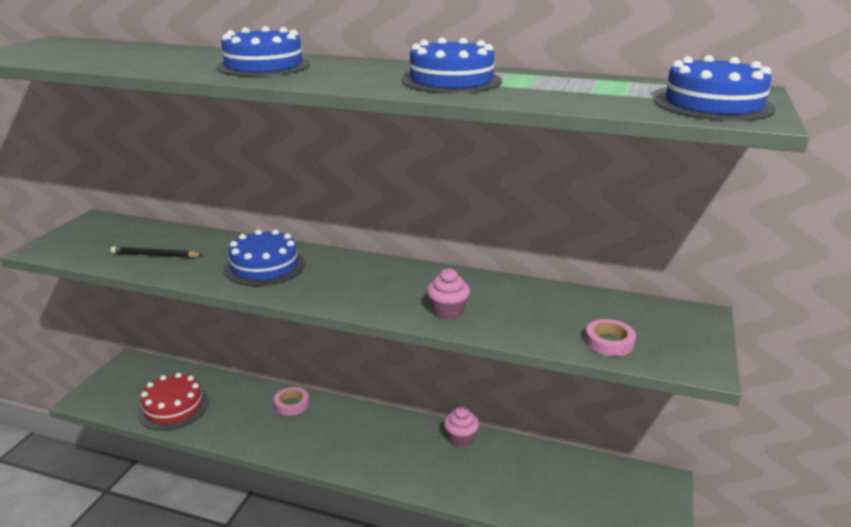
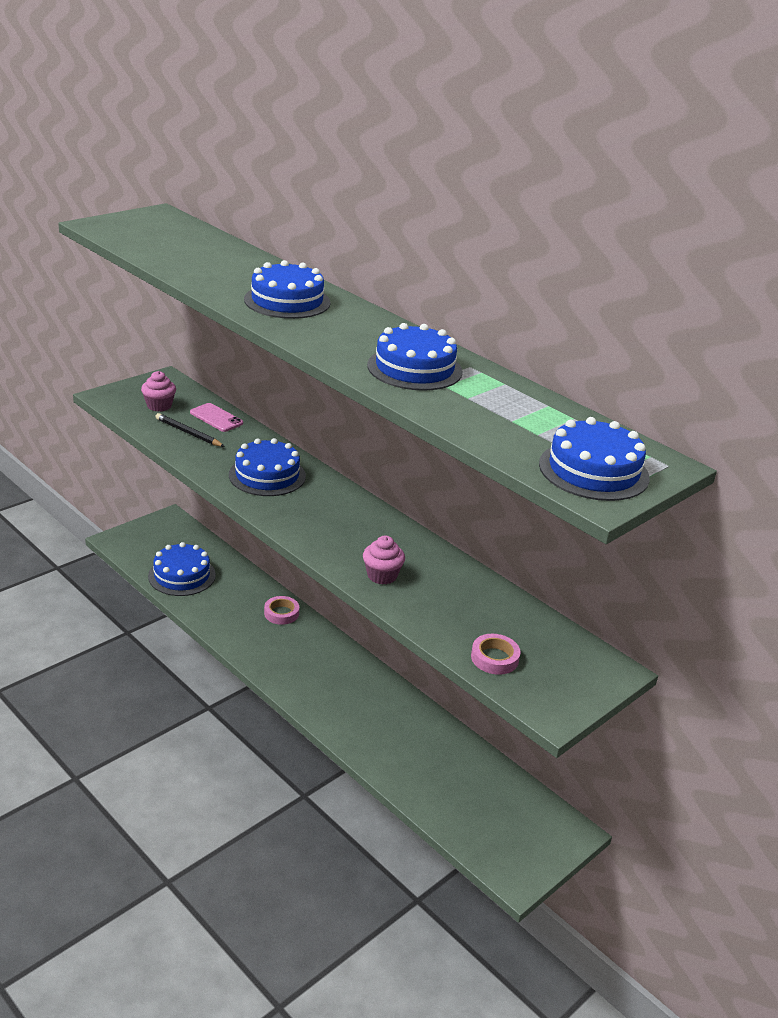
camera: 25 degrees right, 5 degrees up
red cake [138,372,209,430] -> blue cake [148,542,216,596]
pink cupcake [444,406,479,447] -> pink cupcake moved to [141,371,176,412]
none -> pink phone [190,403,243,432]

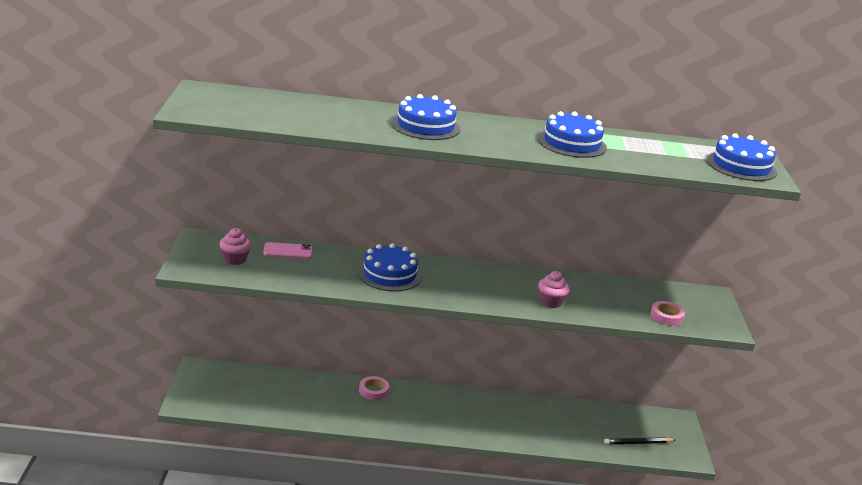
camera: 45 degrees left, 5 degrees down
blue cake [148,542,216,596] -> none
black pencil [156,413,225,447] -> black pencil moved to [604,437,675,445]

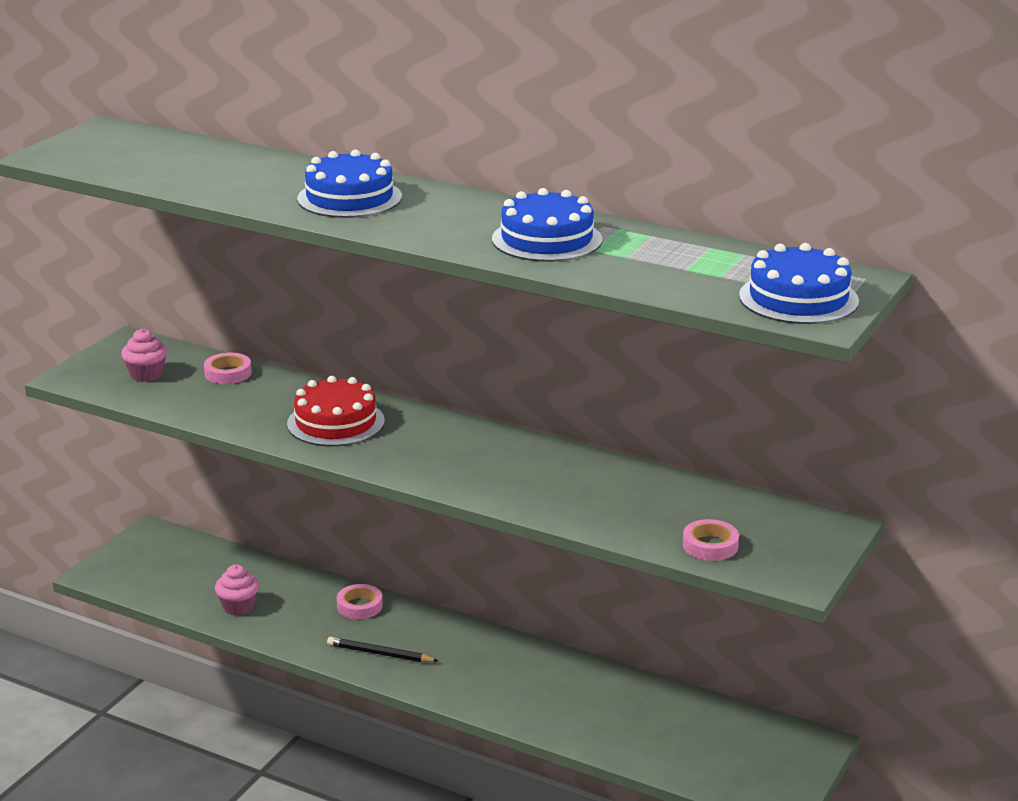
camera: 30 degrees right, 0 degrees up
pink phone [263,242,313,259] -> pink tape [204,353,252,384]
blue cake [358,243,422,291] -> red cake [287,376,385,446]
pink cupcake [538,271,570,308] -> pink cupcake moved to [215,565,259,616]
black pencil [604,437,675,445] -> black pencil moved to [327,637,438,662]

